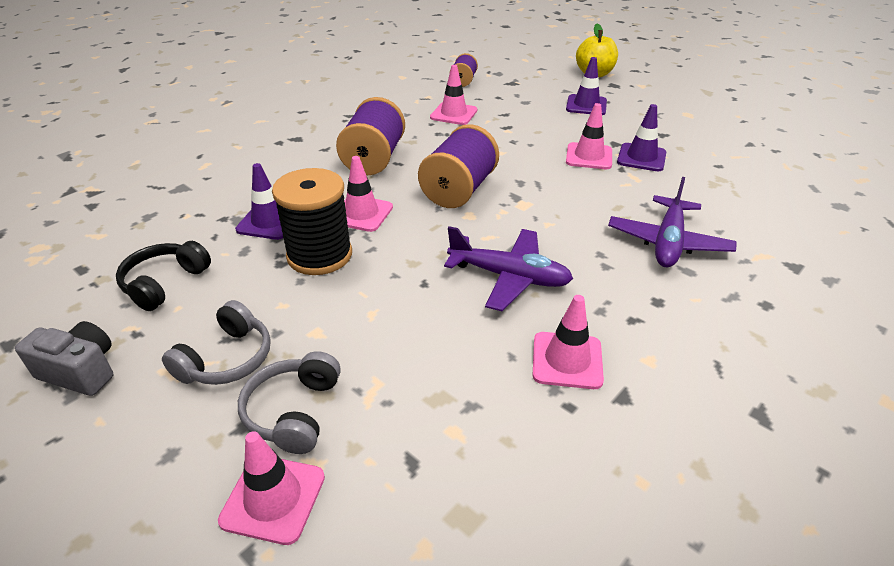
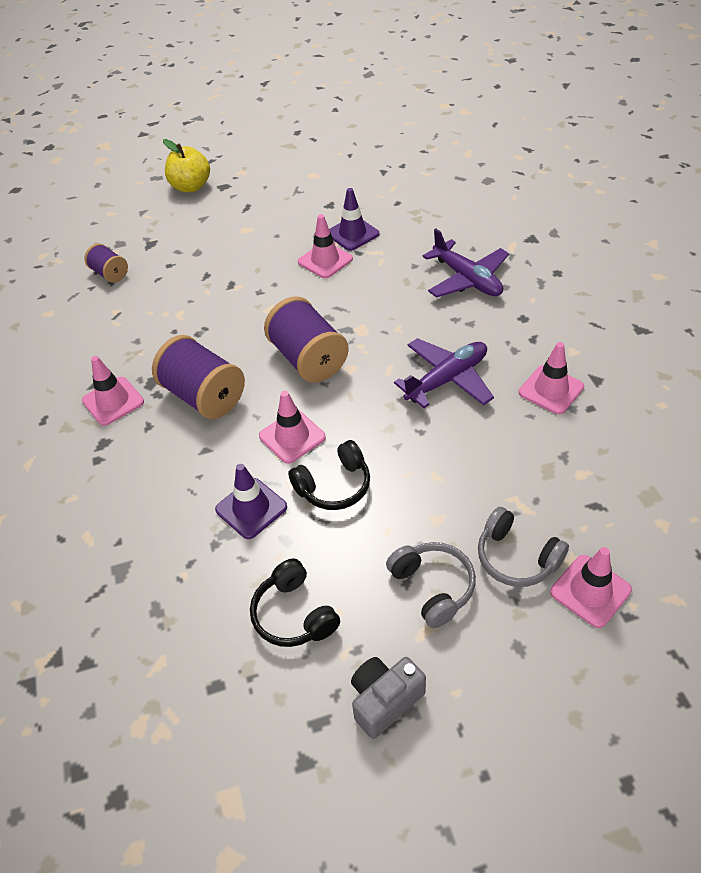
camera: 55 degrees left, 10 degrees up
black spool [272,168,352,275] -> black headphones [288,440,370,510]
pink traffic cone [430,65,478,125] -> pink traffic cone moved to [82,356,144,426]
purple traffic cone [566,57,607,115] -> none

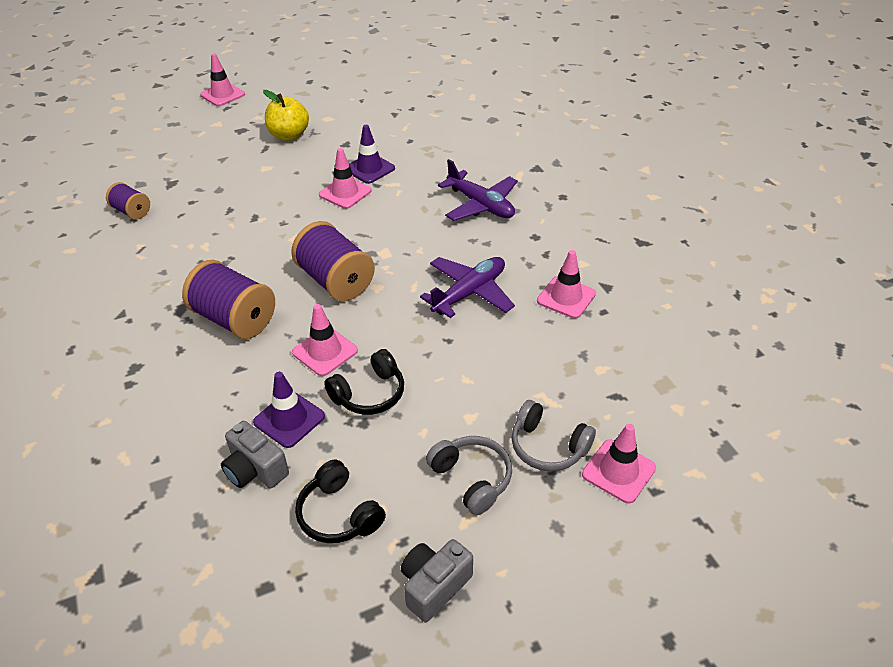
camera: 10 degrees left, 5 degrees down
pink traffic cone [82,356,144,426] -> pink traffic cone moved to [200,53,245,106]
yellow apple [163,139,210,192] -> yellow apple moved to [263,90,309,141]
none -> grey camera [221,421,289,488]

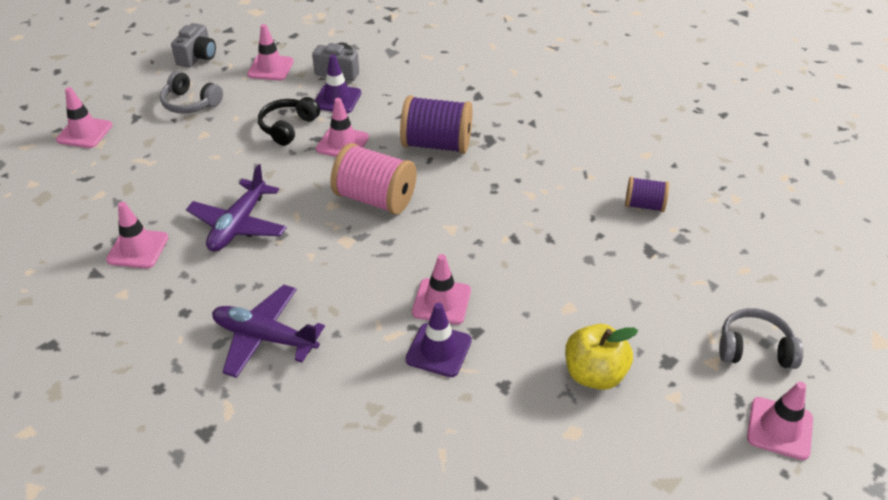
camera: 155 degrees right, 0 degrees up
purple spool [291,221,375,301] -> pink spool [330,143,417,215]
black headphones [295,459,386,543] -> pink traffic cone [247,24,294,81]
grey headphones [511,400,596,471] -> grey headphones moved to [719,308,803,369]

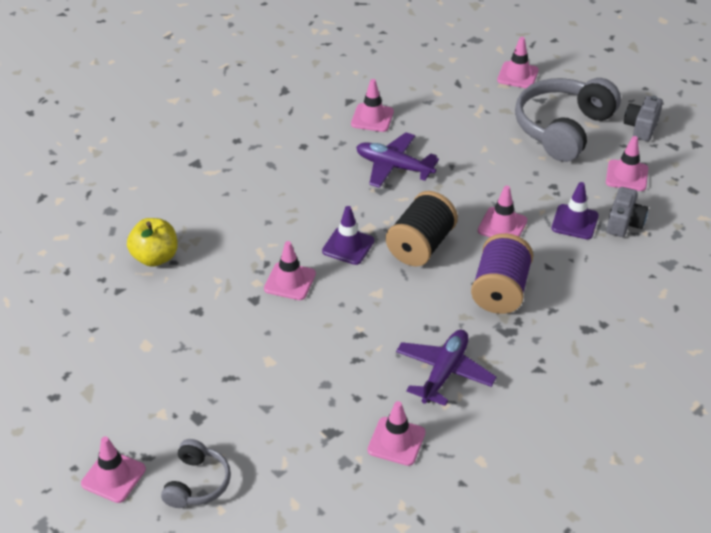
camera: 95 degrees right, 0 degrees up
grey headphones [160,71,223,114] -> grey headphones [515,78,621,162], size x1.93
grey camera [171,23,216,68] -> grey camera turned 90 degrees clockwise [624,95,663,141]
purple plane [212,285,325,378] -> purple plane moved to [396,330,497,406]
black headphones [258,97,320,146] -> none
pink spool [330,143,417,215] -> black spool [386,191,458,266]
purple traffic cone [405,303,472,377] -> purple traffic cone moved to [322,206,374,265]
yellow apple [565,324,638,390] -> yellow apple moved to [127,218,178,267]
purple spool [625,177,669,212] -> pink traffic cone [367,401,425,466]

